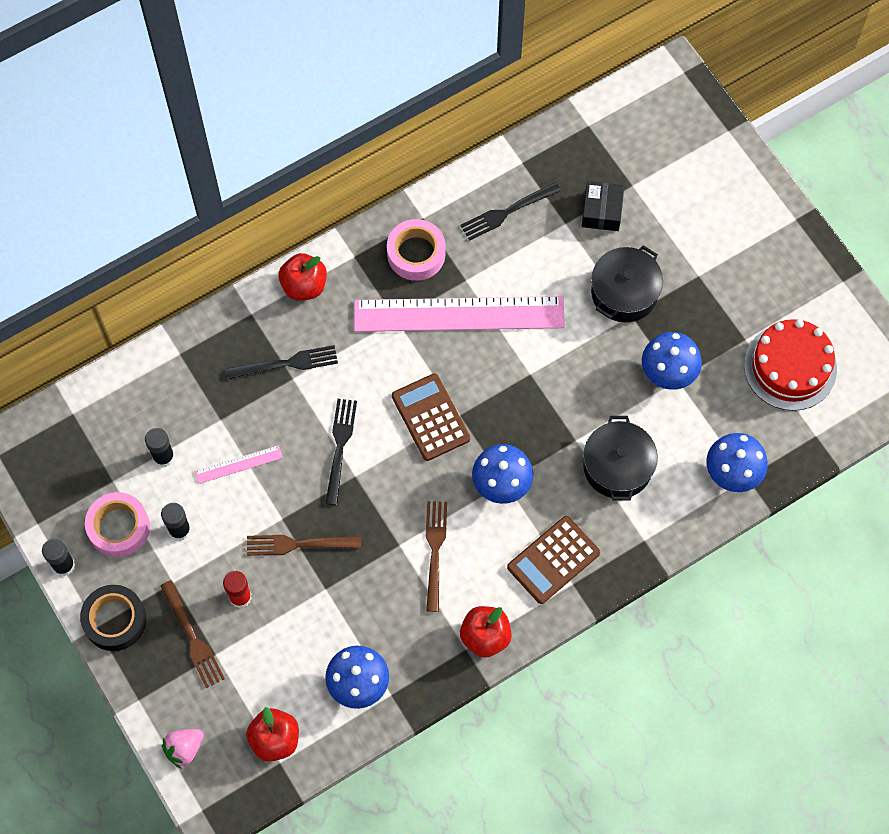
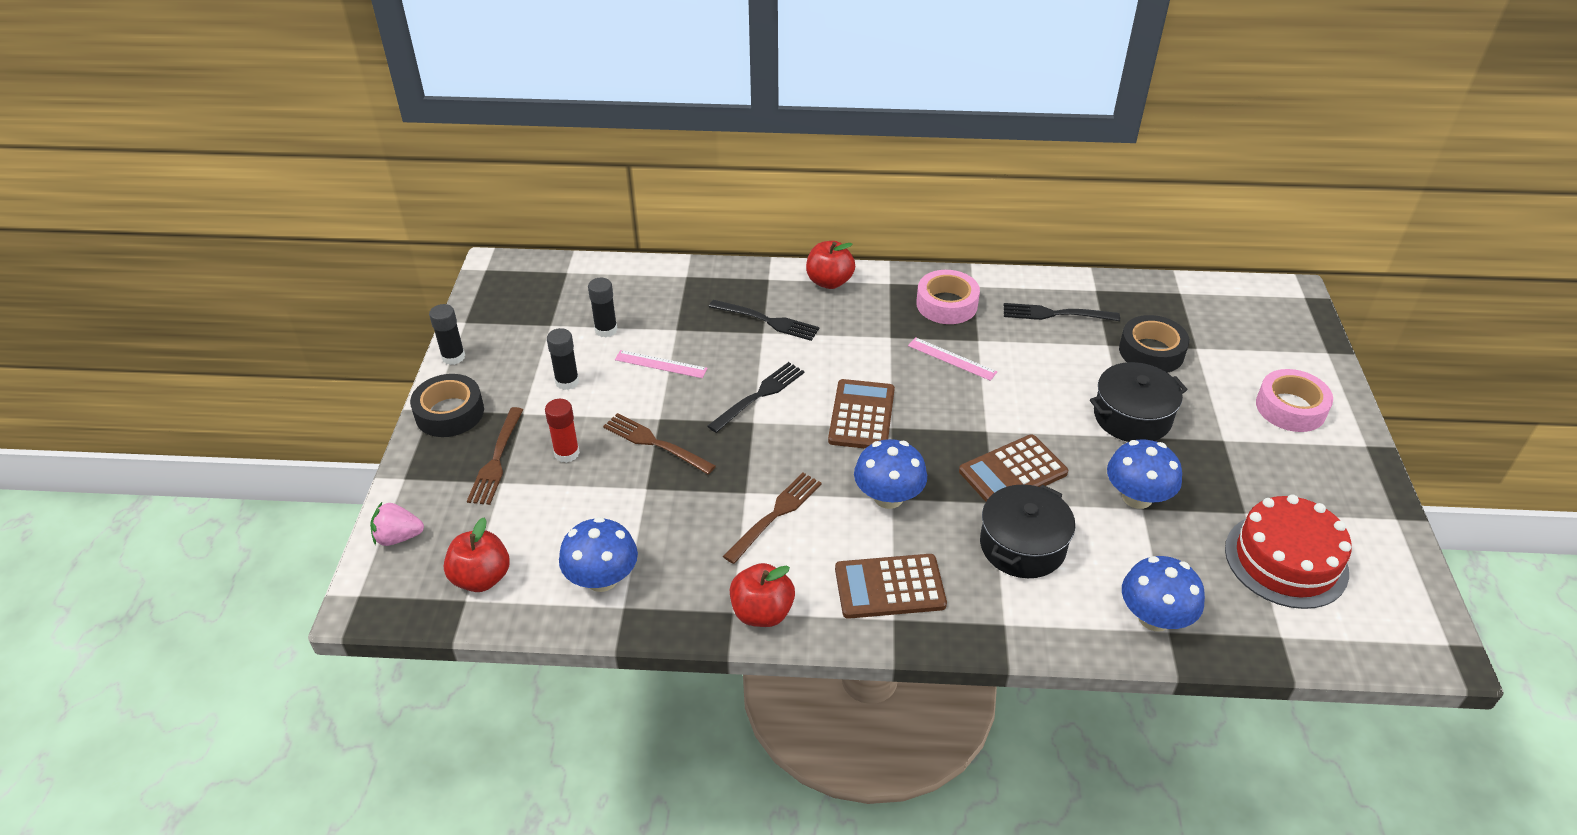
camera: 35 degrees right, 25 degrees down
pink tape [85,492,150,557] -> pink tape moved to [1256,369,1333,432]
pink ruler [354,296,565,332] -> pink ruler [908,337,997,381], size x0.41
black box [582,181,624,231] -> black tape [1119,315,1189,373]
none -> brown calculator [959,434,1068,502]

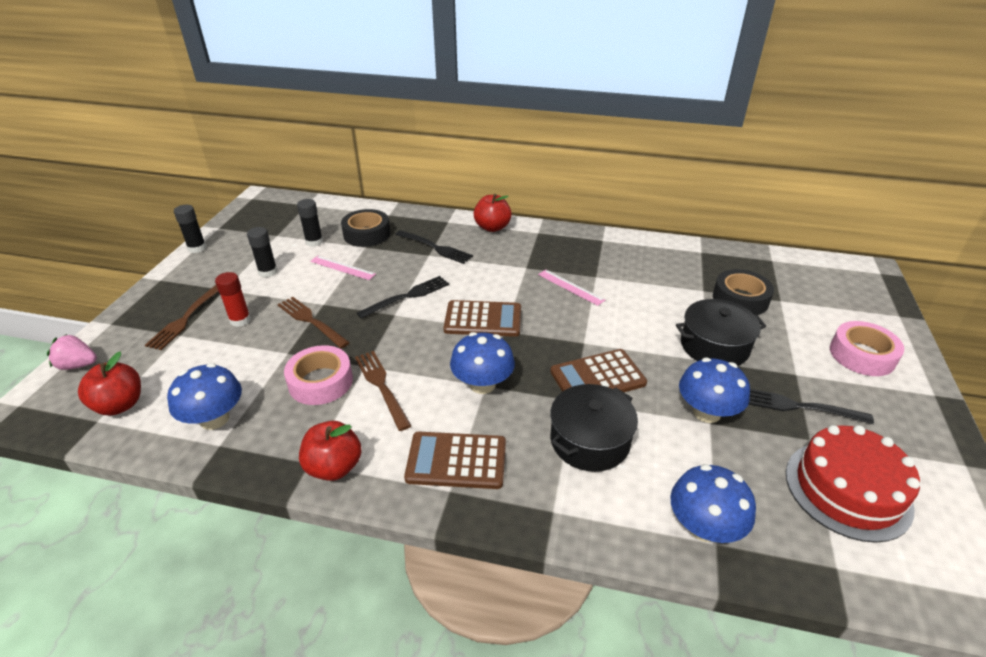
camera: 10 degrees right, 5 degrees down
black tape [410,374,484,437] -> black tape moved to [341,209,390,247]
brown fork [723,473,822,564] -> brown fork turned 75 degrees counterclockwise [355,351,411,431]
brown calculator [828,379,895,449] -> brown calculator turned 75 degrees clockwise [444,300,521,337]
pink tape [916,270,980,324] -> pink tape moved to [284,345,353,405]
black fork [1004,303,1120,321] -> black fork moved to [749,389,874,424]

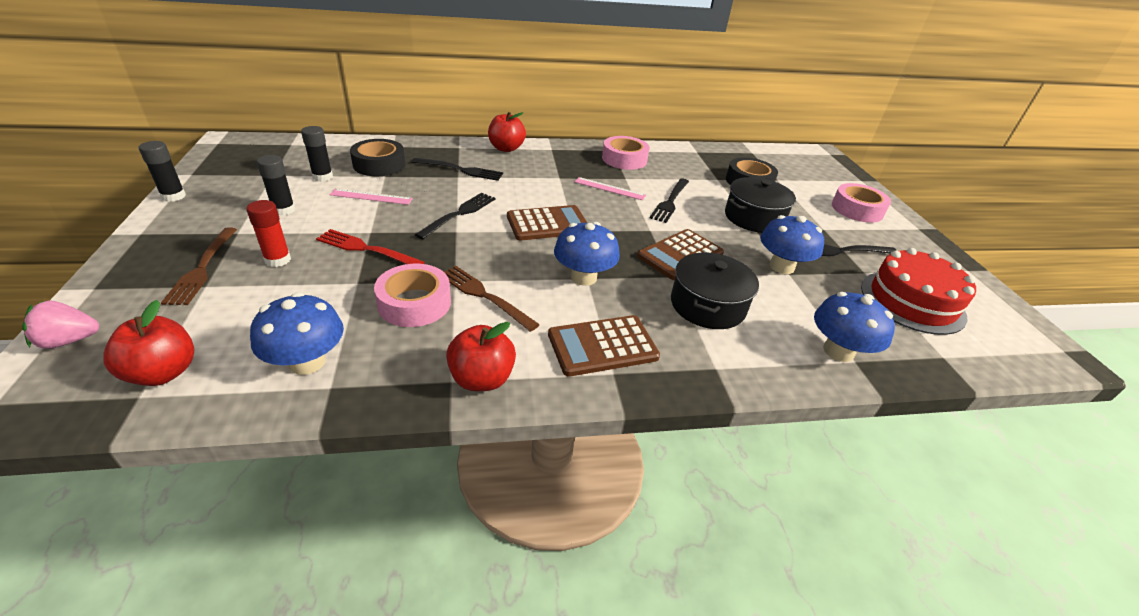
camera: 25 degrees left, 0 degrees up
brown fork [277,297,350,348] -> red fork [316,229,425,264]
none -> pink tape [602,136,650,170]
none -> black fork [650,179,689,223]

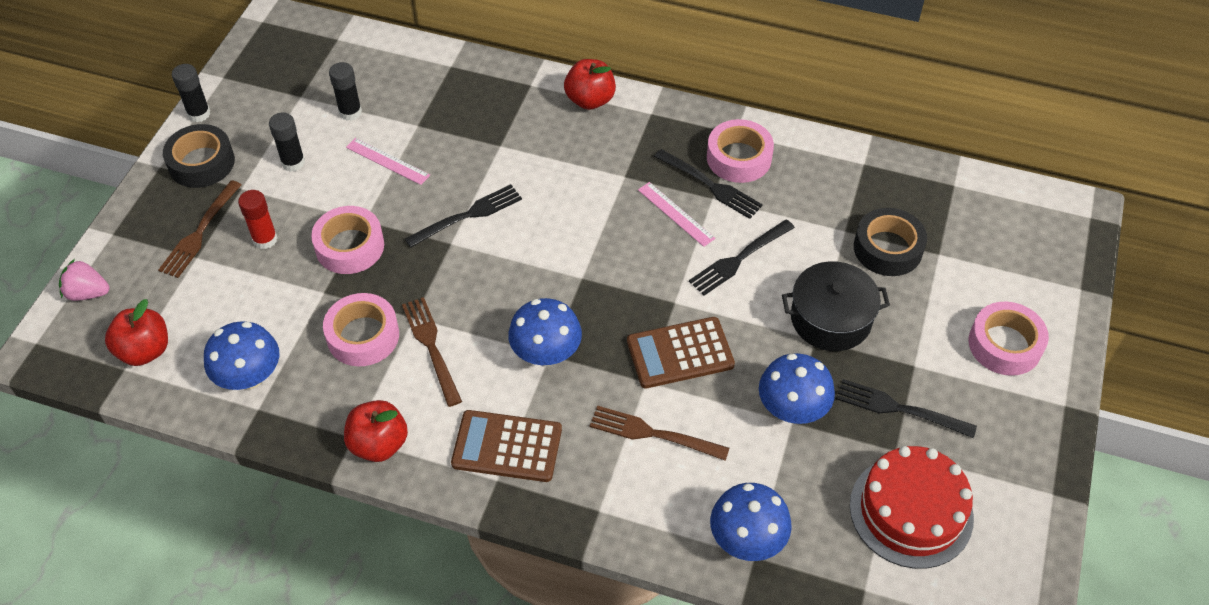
camera: 30 degrees right, 15 degrees up
red fork [316,229,425,264] -> pink tape [311,206,384,274]
black tape [350,139,405,176] -> black tape moved to [163,124,235,188]
black fork [412,158,503,181] -> black fork moved to [654,149,763,219]
brown calculator [507,205,587,241] -> none
black pot [671,252,759,329] -> brown fork [590,406,729,461]

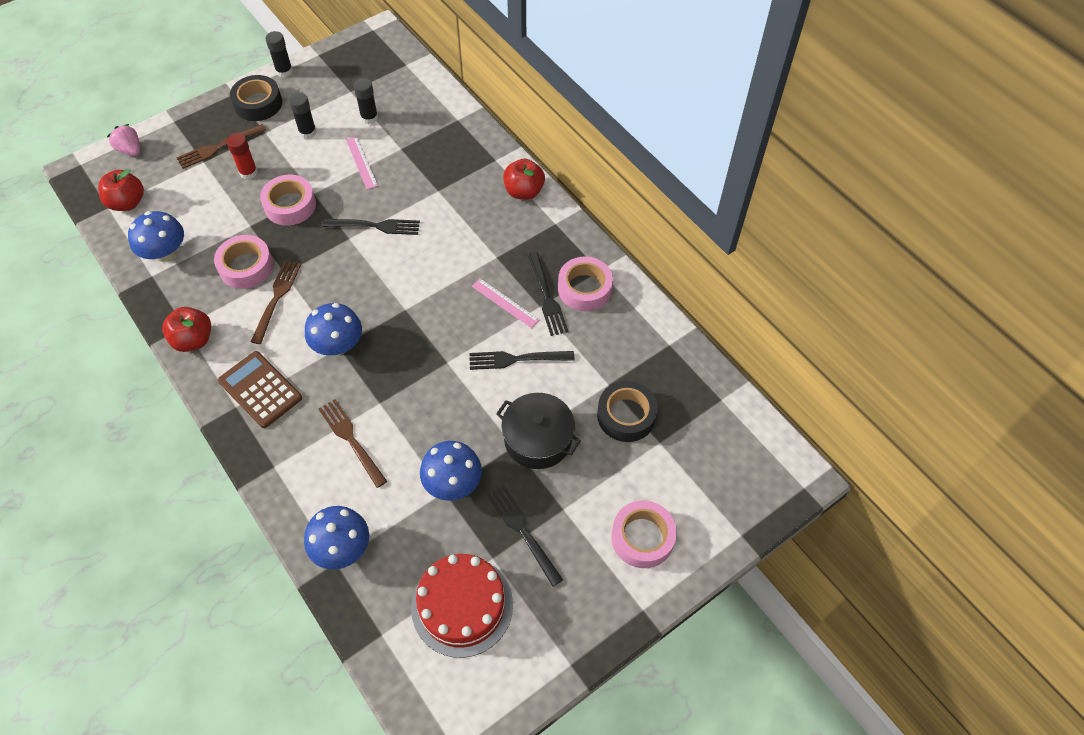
camera: 35 degrees right, 5 degrees up
brown calculator [627,317,735,388] -> none
pink ruler [638,182,715,247] -> pink ruler turned 45 degrees counterclockwise [472,279,539,328]

